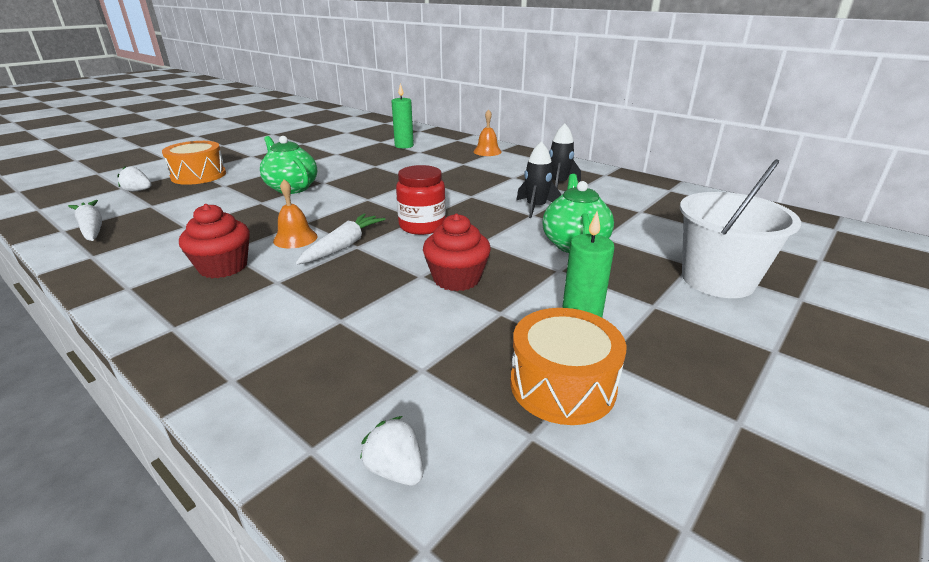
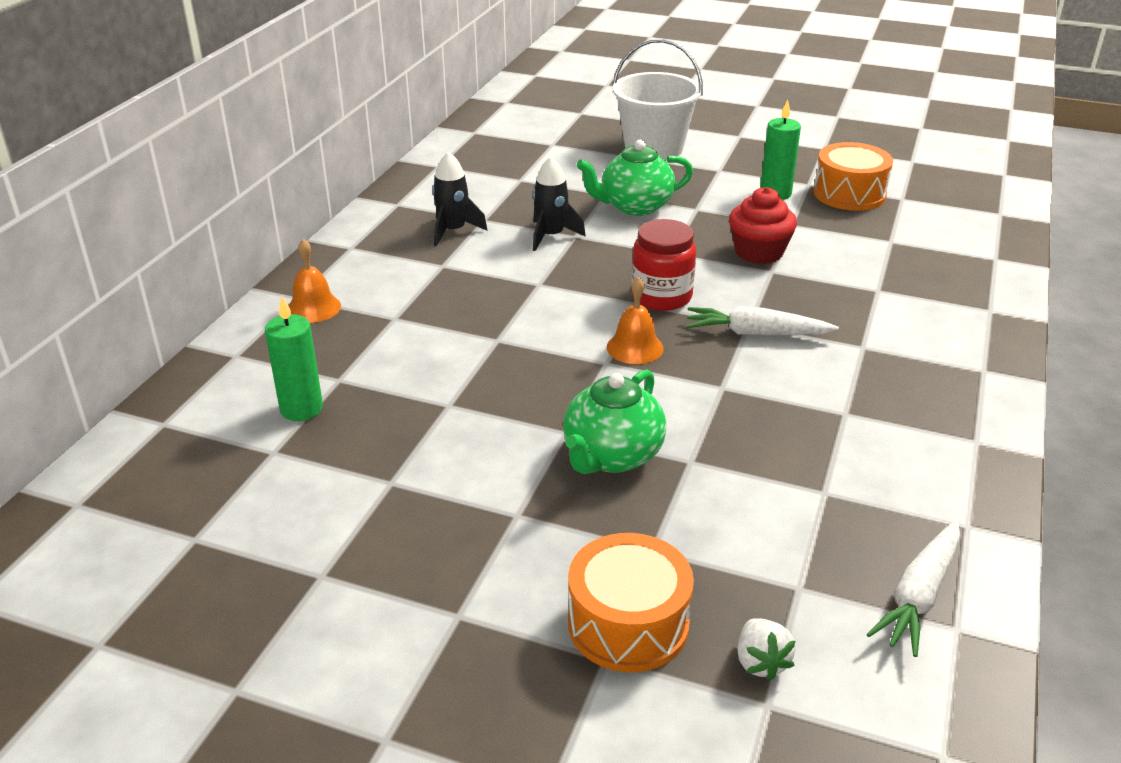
camera: 110 degrees left, 5 degrees up
red cupcake [179,204,250,278] -> none
orange bell [273,179,318,248] -> orange bell moved to [607,276,664,364]
white strawberry [360,416,423,485] -> none

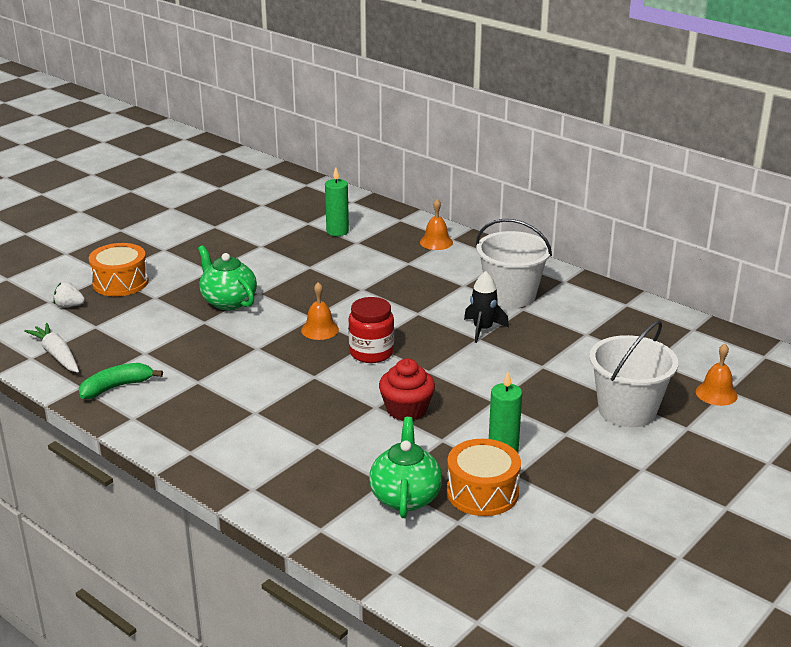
camera: 110 degrees right, 5 degrees down
black rocket [432,152,487,246] -> white bucket [476,219,552,308]
green teapot [576,140,693,216] -> green teapot moved to [369,417,442,518]
white carrot [687,306,839,335] -> none
none -> green banana [79,363,163,399]
none -> orange bell [696,344,738,406]

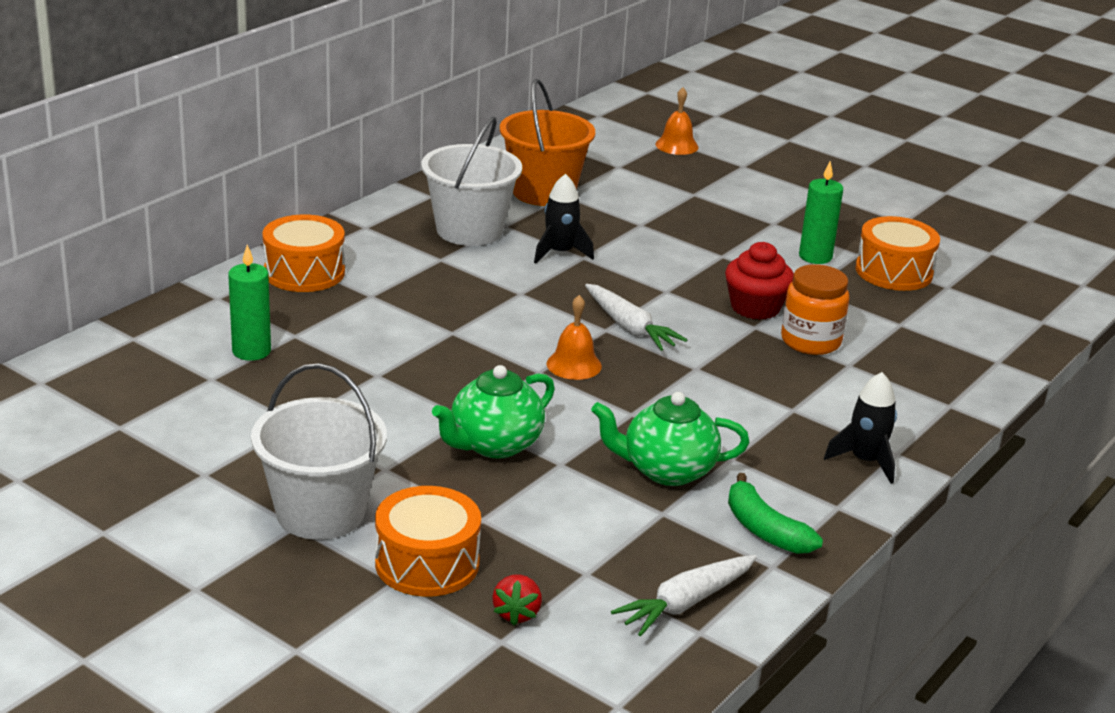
camera: 95 degrees left, 0 degrees up
white strawberry [53,282,85,307] -> red strawberry [492,574,542,626]
red jar [348,297,394,363] -> white carrot [585,284,687,351]
green teapot [369,417,442,518] -> green teapot moved to [591,392,749,486]
orange bell [420,199,453,250] -> orange drum [262,214,345,292]
white bucket [589,320,678,428] -> white bucket moved to [251,363,387,540]
none -> orange bucket [500,79,595,206]
none -> orange jar [781,264,850,355]
none -> black rocket [824,372,897,484]

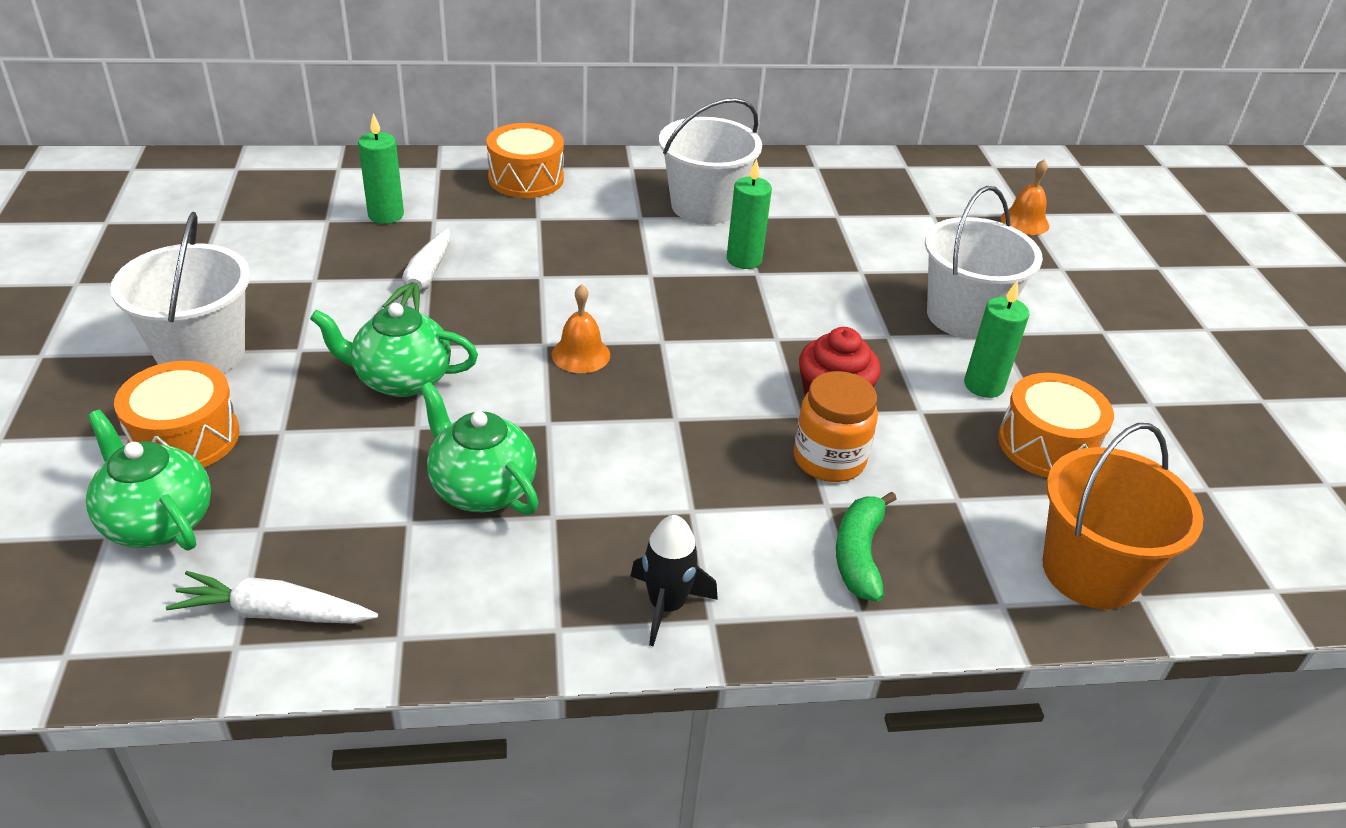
camera: 45 degrees right, 10 degrees up
red strawberry [492,574,542,626] -> green teapot [86,409,211,550]
orange bucket [500,79,595,206] -> orange bucket moved to [1043,423,1204,609]
black rocket [534,174,594,264] -> green candle [727,159,772,269]
white carrot [585,284,687,351] -> white carrot moved to [382,228,451,312]
green banana [728,473,823,554] -> green banana moved to [836,491,897,602]
none -> white bucket [925,186,1043,339]

